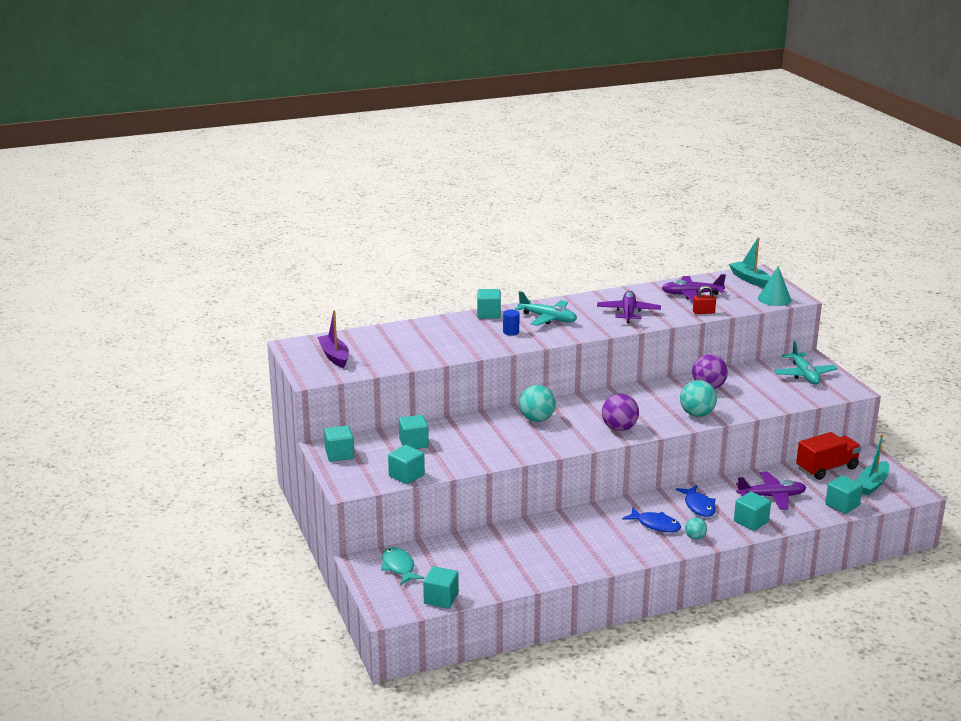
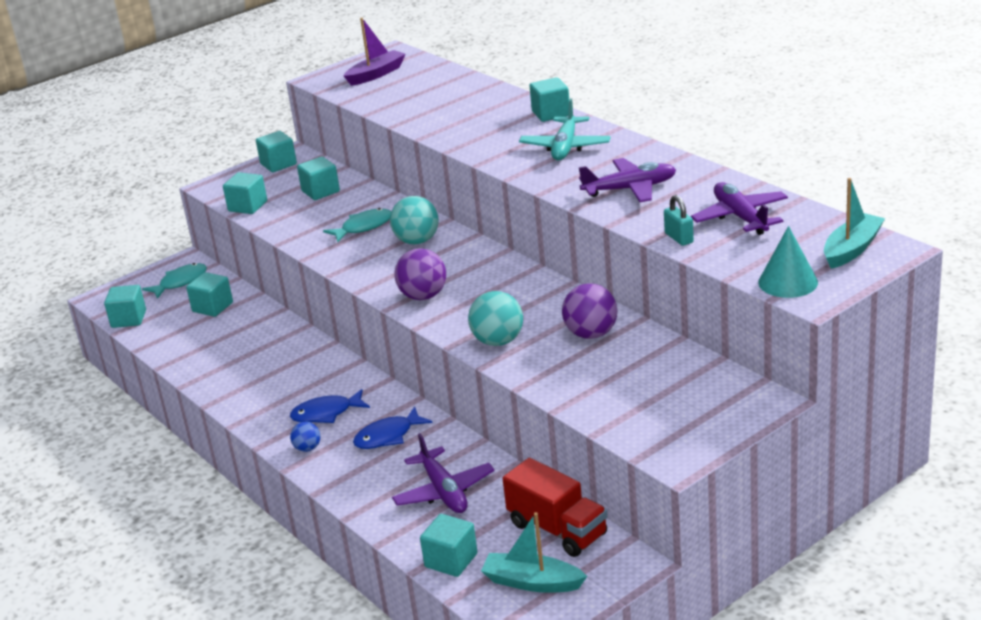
camera: 75 degrees right, 5 degrees up
blue cylinder [503,310,520,335] -> none
blue fish [622,508,681,532] -> blue fish turned 60 degrees clockwise [290,389,370,423]
turquoise ball [685,518,707,539] -> blue ball [290,422,321,452]
red padlock [693,286,716,314] -> turquoise padlock [664,195,694,246]
turquoise cube [734,492,771,531] -> turquoise cube moved to [186,272,233,317]
turquoise plane [774,341,838,385] -> none
none -> turquoise fish [323,208,391,242]

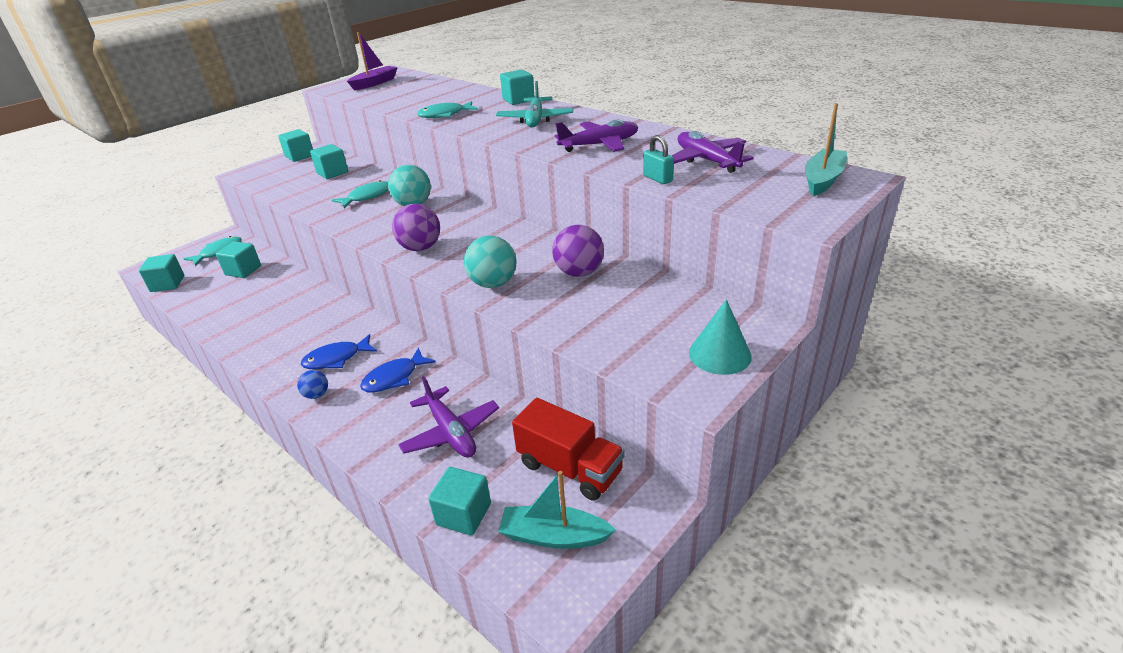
camera: 10 degrees left, 5 degrees up
turquoise cube [223,172,267,214] -> none
turquoise cone [758,226,818,298] -> turquoise cone moved to [689,299,752,375]
none -> turquoise fish [417,101,478,118]

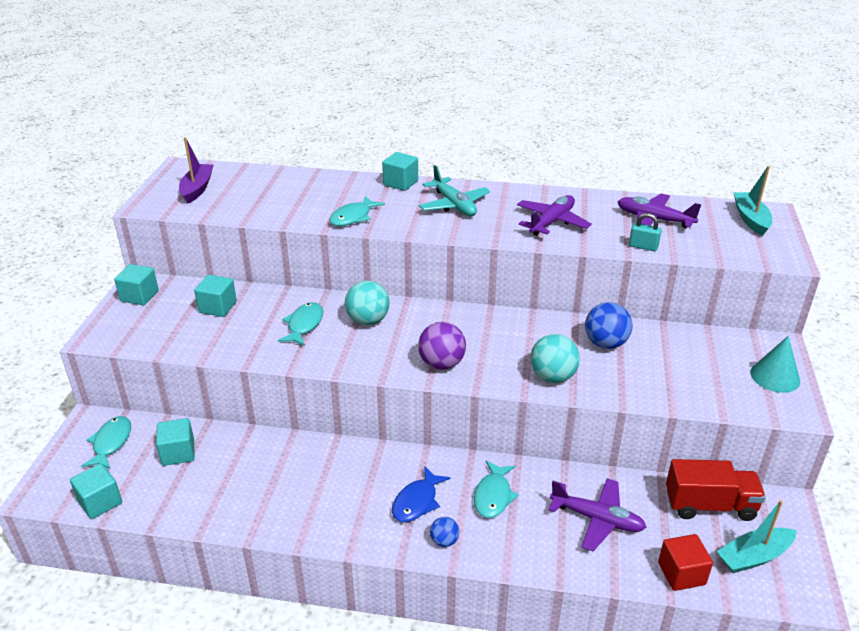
camera: 35 degrees left, 0 degrees up
blue fish [360,348,436,393] -> turquoise fish [474,460,519,518]
turquoise cube [428,467,491,535] -> red cube [658,534,713,591]
purple ball [552,225,604,277] -> blue ball [585,302,633,349]

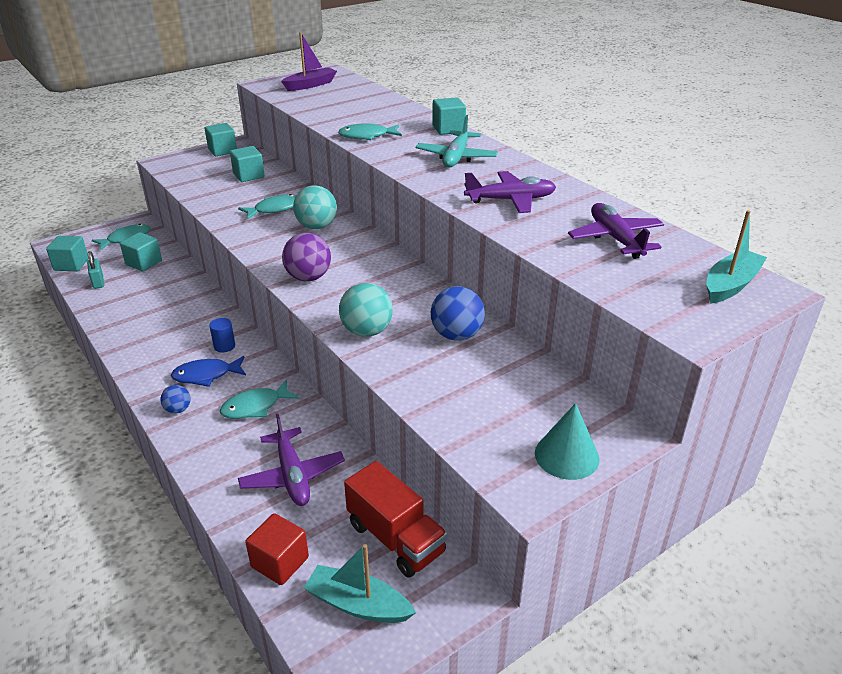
camera: 45 degrees right, 0 degrees up
turquoise padlock [629,213,662,251] -> turquoise padlock moved to [87,251,104,289]
none -> blue cylinder [209,318,235,352]

